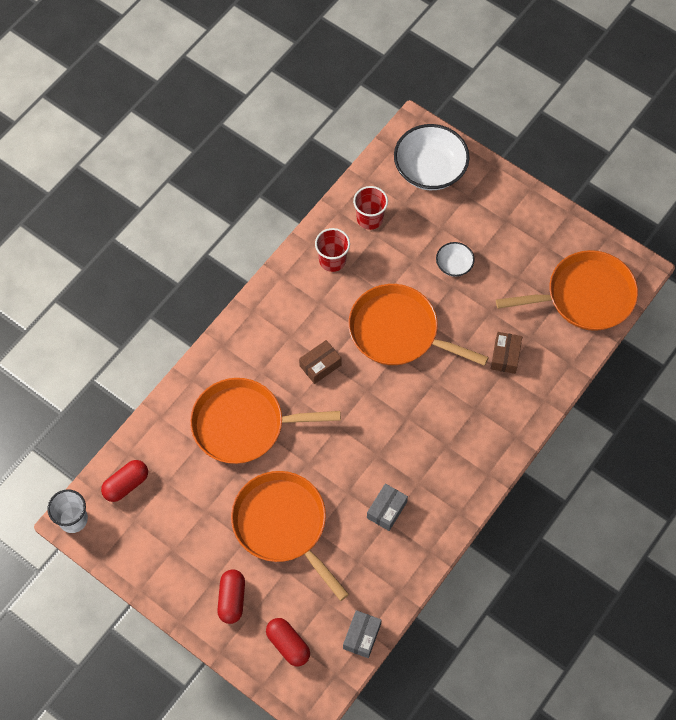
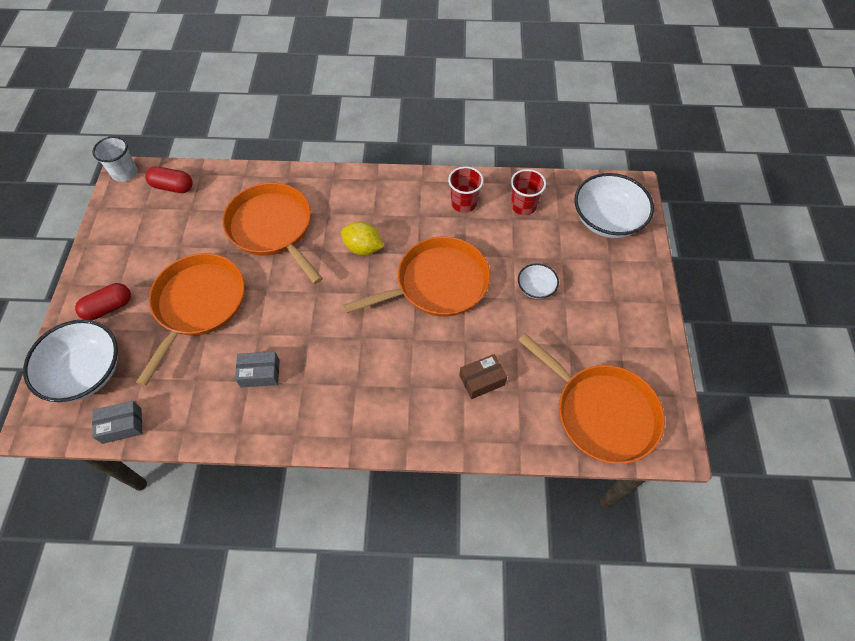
camera: 55 degrees right, 5 degrees down
red capsule [266,618,310,667] -> white bowl [23,319,118,402]
brown box [299,340,342,384] -> yellow lemon [341,222,384,255]
orange pan [348,284,489,366] -> orange pan turned 75 degrees clockwise [343,237,490,316]

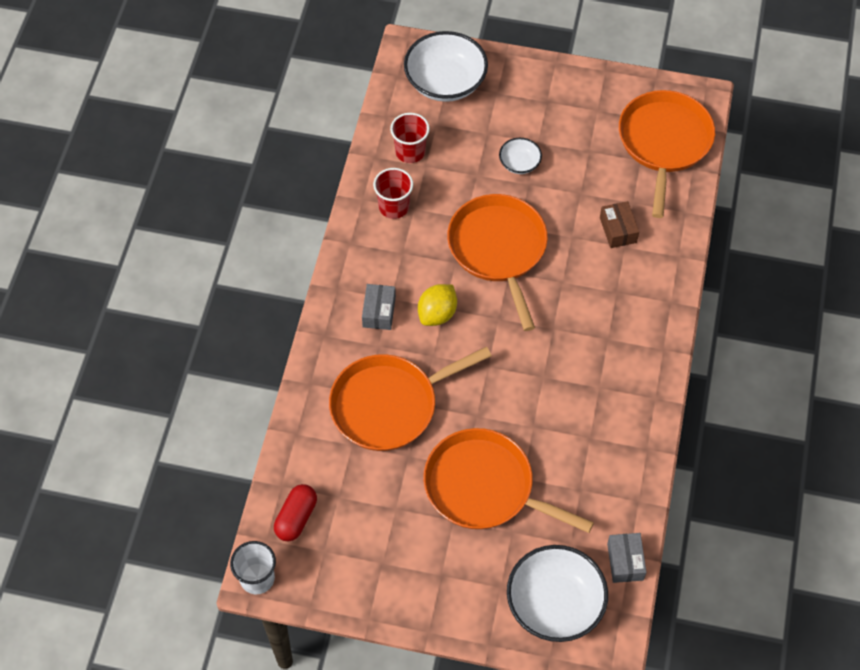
camera: 80 degrees left, 0 degrees up
red capsule [75,283,131,320] -> none
grey box [235,352,280,387] -> grey box moved to [362,284,396,330]
orange pan [518,333,665,464] -> orange pan turned 45 degrees counterclockwise [619,90,715,218]

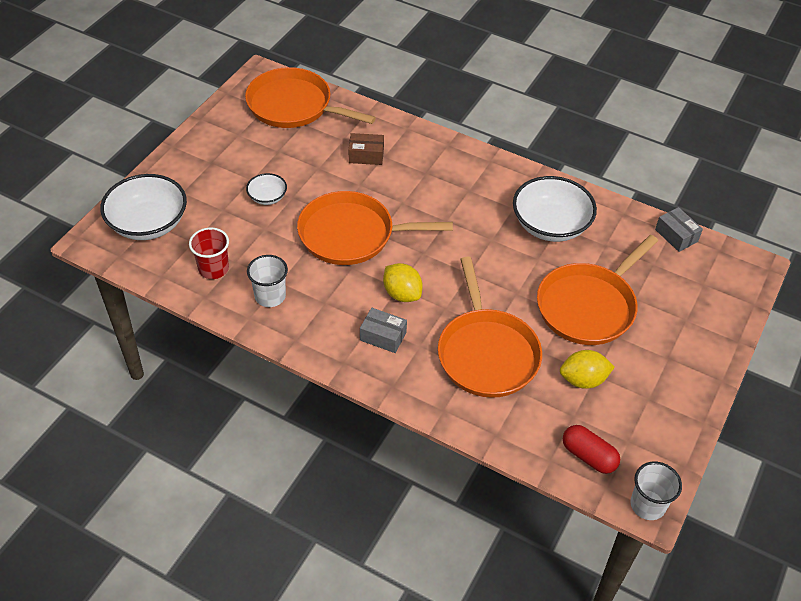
camera: 75 degrees left, 10 degrees down
red cup [373,168,413,219] -> white cup [247,255,288,307]
white bowl [507,545,608,642] -> white bowl moved to [513,176,597,242]
grey box [607,533,647,583] -> grey box turned 45 degrees clockwise [655,207,703,252]
none -> yellow lemon [560,350,615,389]

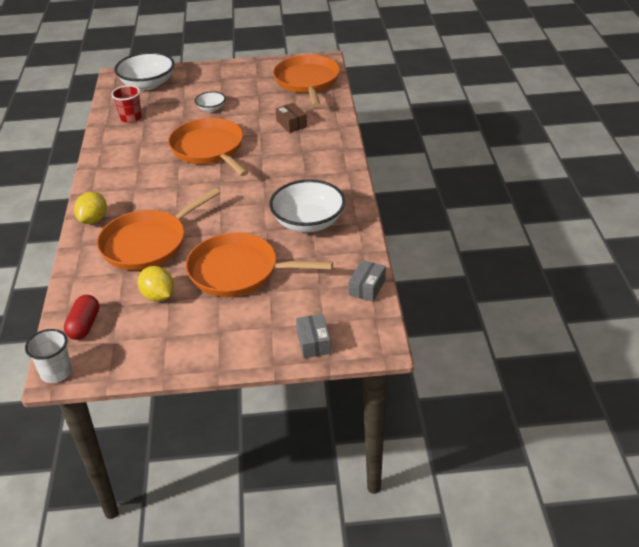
camera: 60 degrees right, 10 degrees down
white cup [247,255,288,307] -> none
grey box [360,308,407,353] -> grey box moved to [296,314,331,358]
yellow lemon [383,263,423,302] -> yellow lemon moved to [74,192,107,224]

